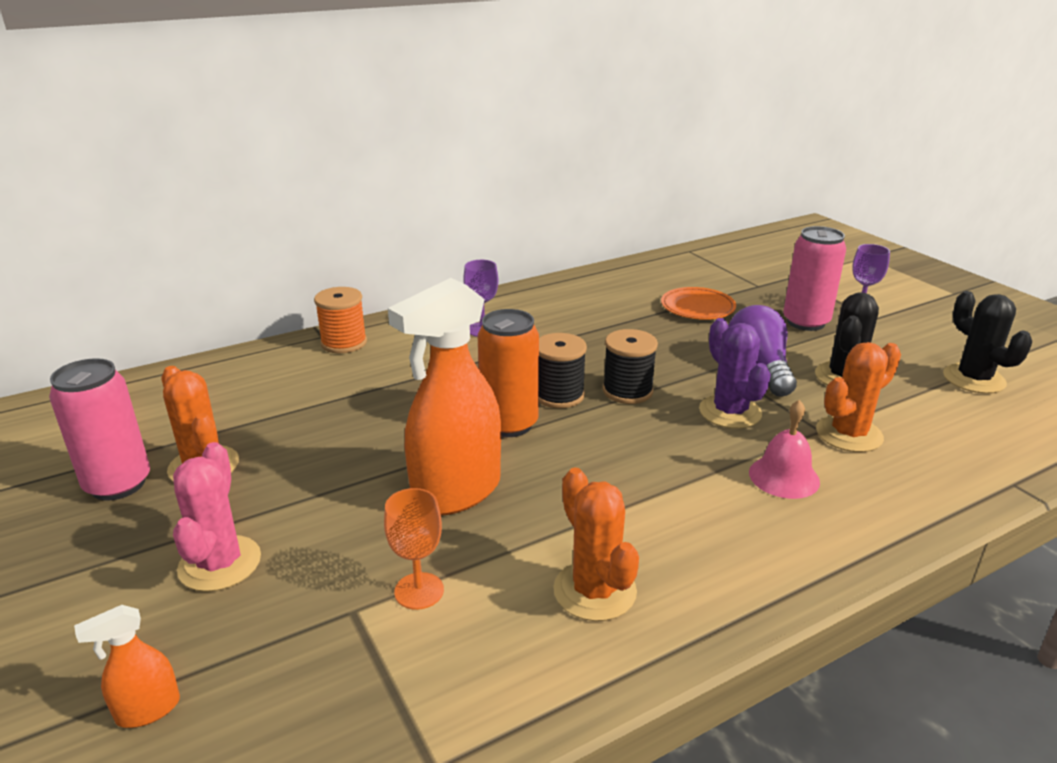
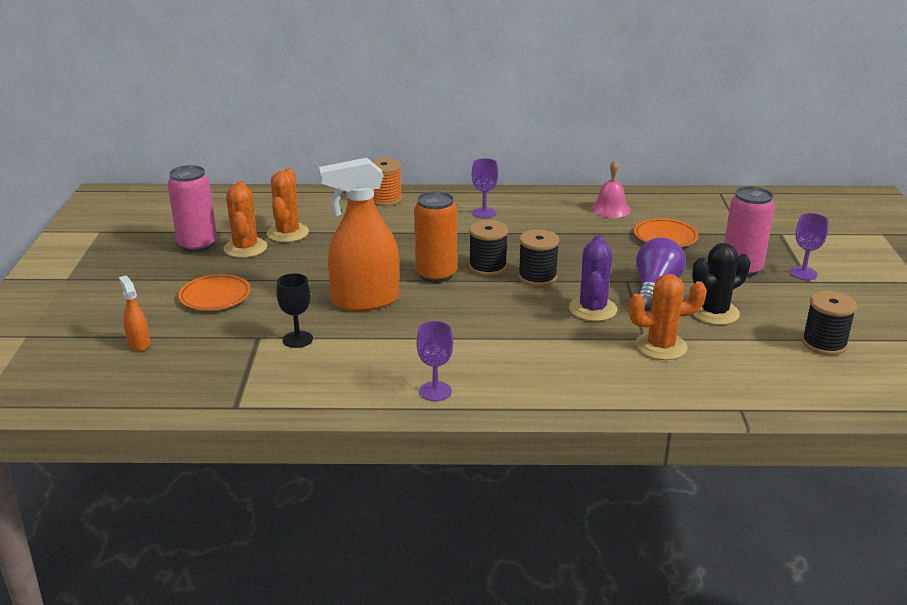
camera: 30 degrees right, 0 degrees up
orange spray bottle [74,605,180,728] -> orange spray bottle turned 60 degrees clockwise [119,276,150,351]
pink cactus [173,442,261,592] -> orange plate [178,274,251,311]
orange goblet [384,488,444,610] -> black goblet [276,273,313,348]
orange cactus [553,467,639,621] -> orange cactus moved to [267,168,309,242]
pink bell [749,400,820,499] -> pink bell moved to [591,160,631,218]
black cactus [943,291,1032,394] -> black spool [802,291,857,355]
none -> purple goblet [417,321,453,401]

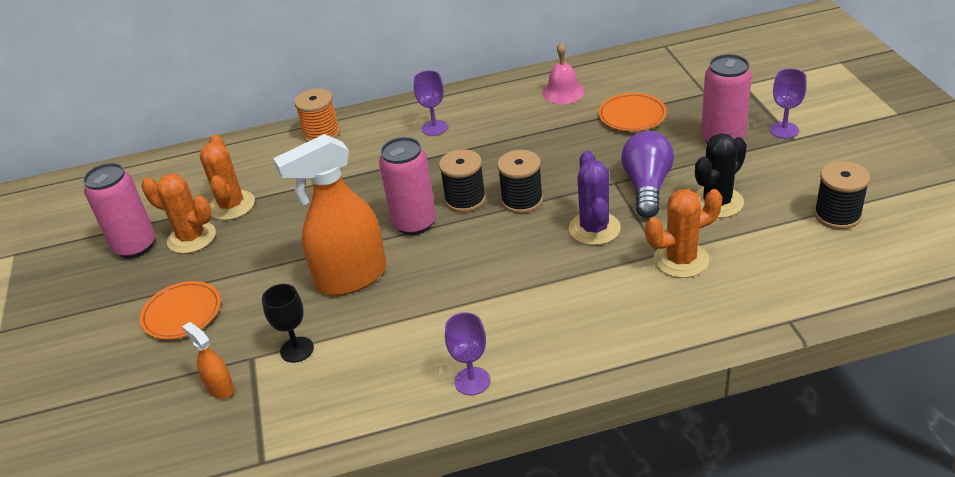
camera: 10 degrees left, 10 degrees up
orange spray bottle [119,276,150,351] -> orange spray bottle moved to [182,322,234,399]
orange cactus [223,181,267,258] -> orange cactus turned 45 degrees counterclockwise [142,173,216,254]
orange can [414,191,457,283] -> pink can [379,137,436,235]

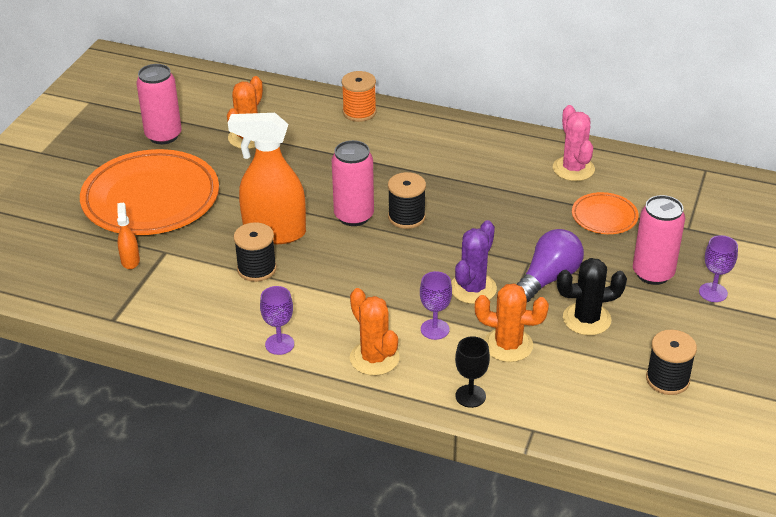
camera: 30 degrees right, 0 degrees up
orange plate [140,281,221,340] -> orange plate [80,149,219,235], size x2.12
orange cactus [142,173,216,254] -> orange cactus moved to [350,288,400,376]
black goblet [262,284,314,363] -> black goblet moved to [455,336,490,408]
purple goblet [414,70,448,136] -> purple goblet moved to [420,271,452,340]
black spool [497,150,543,213] -> black spool moved to [234,222,277,282]
pink bell [542,43,585,104] -> pink cactus [553,105,595,181]

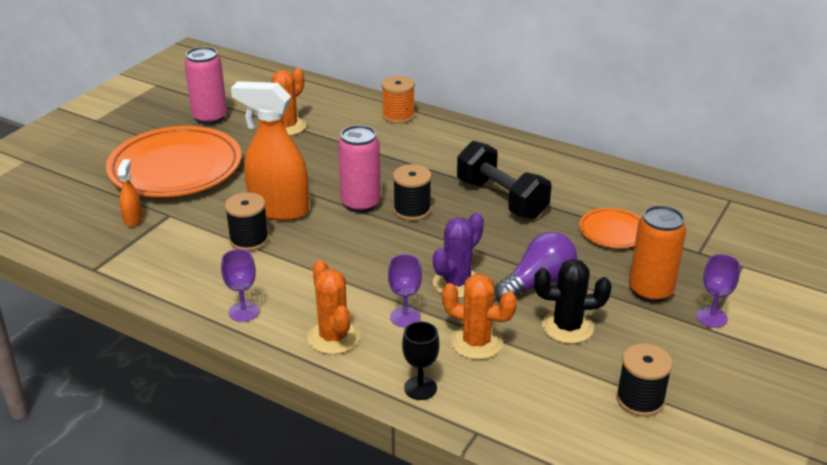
camera: 10 degrees right, 5 degrees down
pink cactus [553,105,595,181] -> none
pink can [633,195,685,285] -> orange can [629,205,686,302]
none -> black dumbbell [457,141,551,219]

